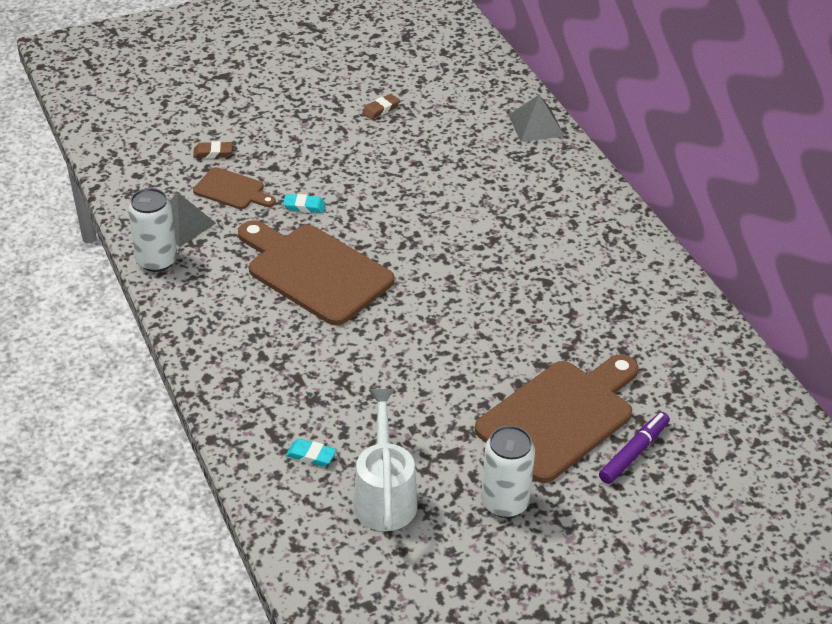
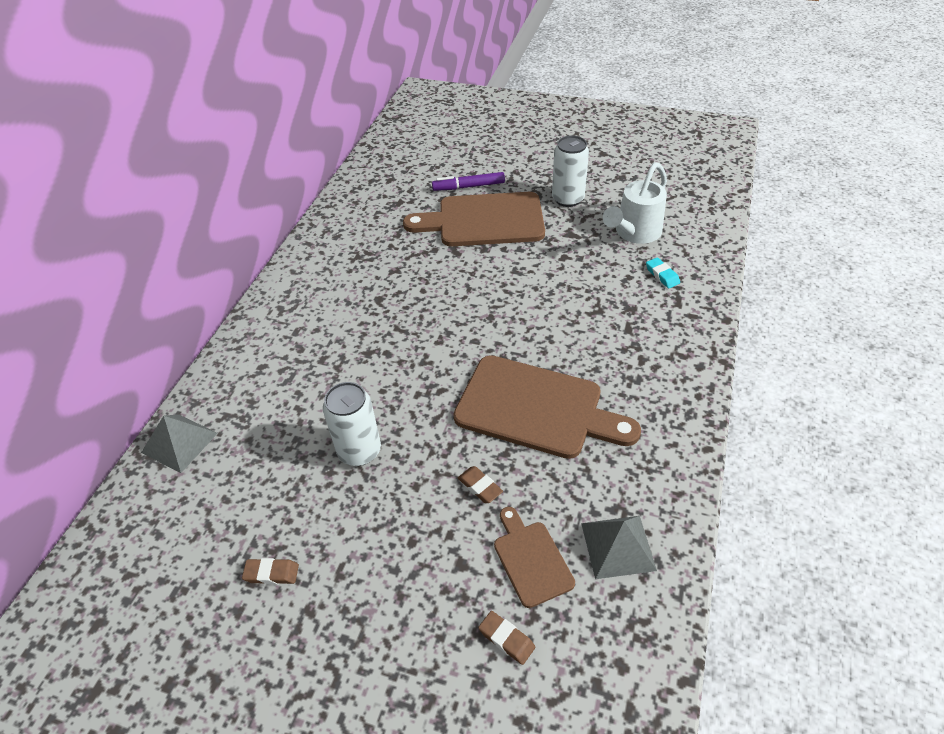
camera: 135 degrees left, 5 degrees up
white can [128,188,177,272] -> white can moved to [323,382,381,466]
brown cutting board [238,220,394,326] -> brown cutting board turned 60 degrees counterclockwise [453,355,641,459]
turquoise eraser [283,194,326,213] -> brown eraser [458,466,503,503]

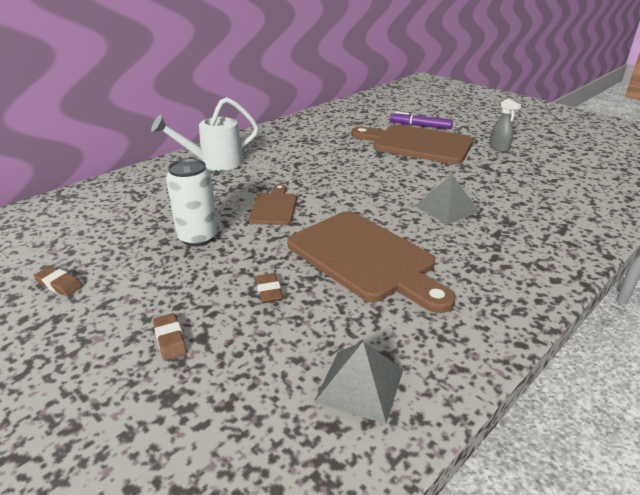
camera: 25 degrees right, 15 degrees down
grey pyramid [141,414,218,473] -> grey pyramid moved to [415,175,480,225]
brown eraser [478,611,535,665] -> brown eraser moved to [153,313,187,361]
brown cutting board [494,507,575,608] -> brown cutting board moved to [248,184,297,225]
white can [552,135,589,207] -> grey spray bottle [489,99,521,152]
white watering can [603,162,667,244] -> white watering can moved to [151,97,259,171]
turquoise eraser [646,257,680,288] -> none

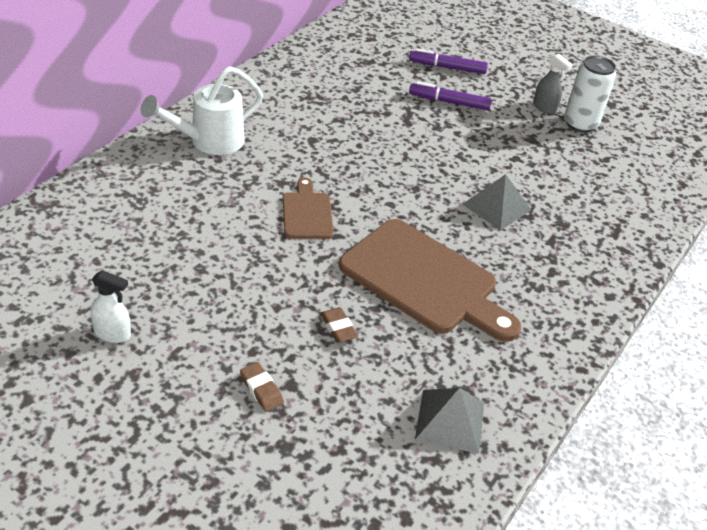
camera: 15 degrees left, 10 degrees up
brown eraser [34,266,83,296] -> white spray bottle [91,270,131,343]
white can [166,159,218,246] -> white can moved to [564,56,616,133]
brown cutting board [351,125,473,164] -> purple marker [409,81,492,110]

